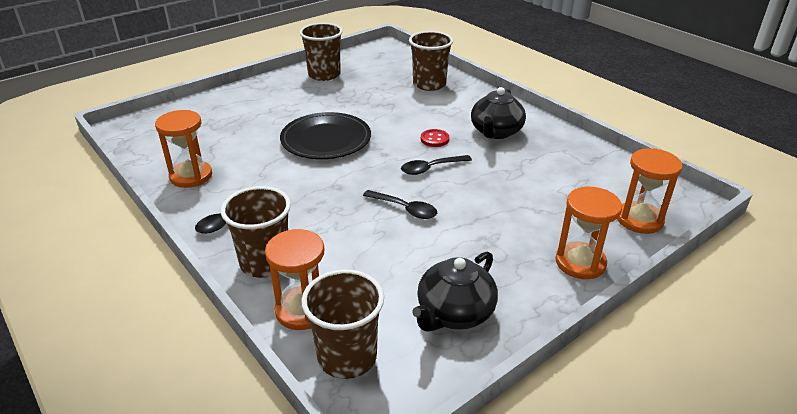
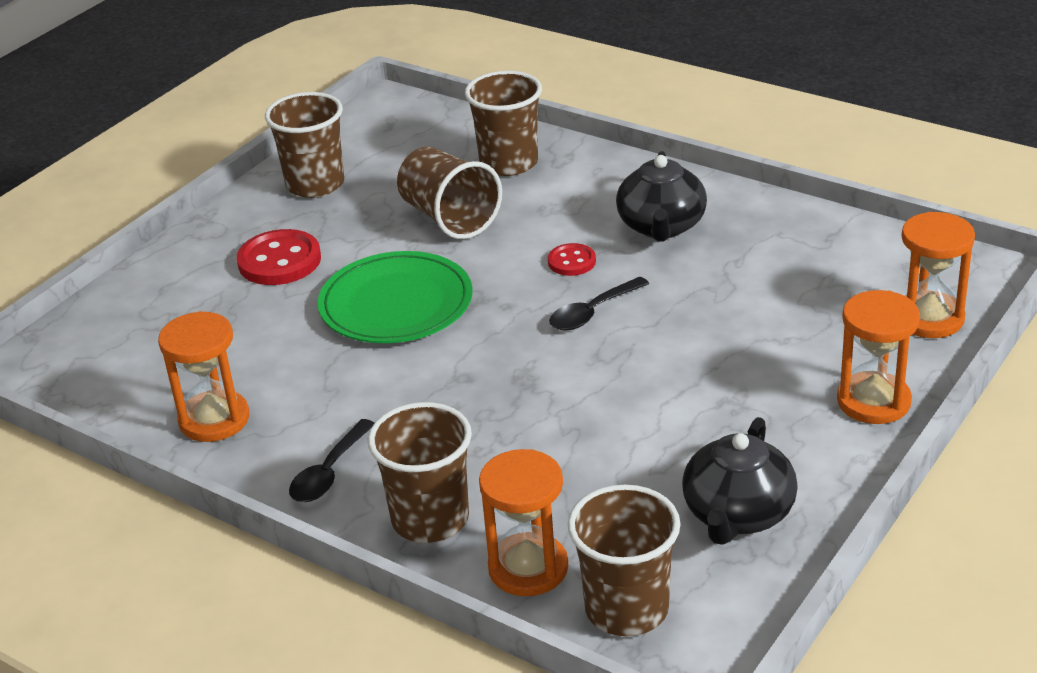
camera: 15 degrees left, 0 degrees up
black plate [280,112,371,159] -> green plate [318,251,473,343]
black spoon [363,190,437,219] -> none
none -> red button [237,229,321,285]
none -> brown cup [397,147,502,239]

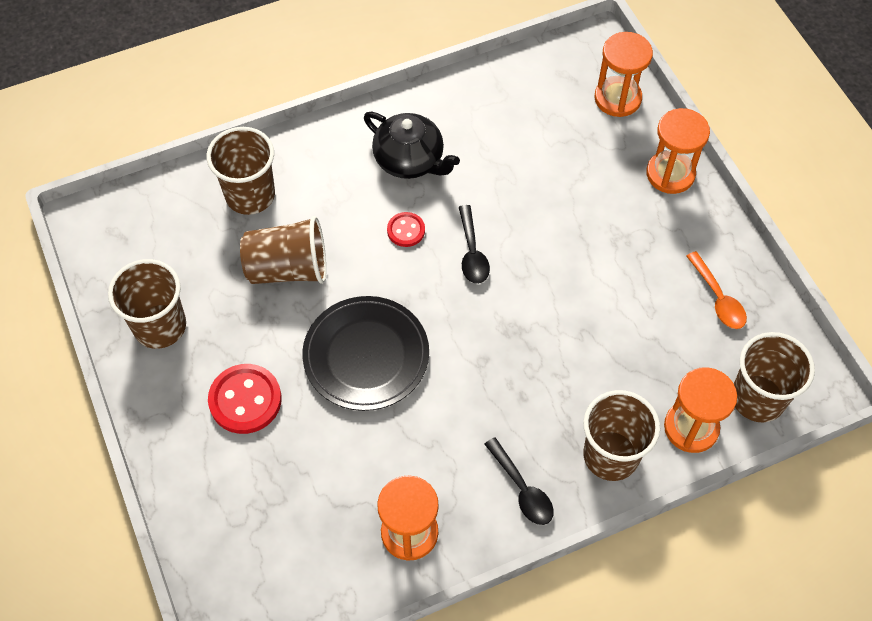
camera: 60 degrees left, 25 degrees up
green plate [318,251,473,343] -> black plate [302,296,429,411]
black teapot [682,417,798,545] -> orange spoon [686,251,747,329]

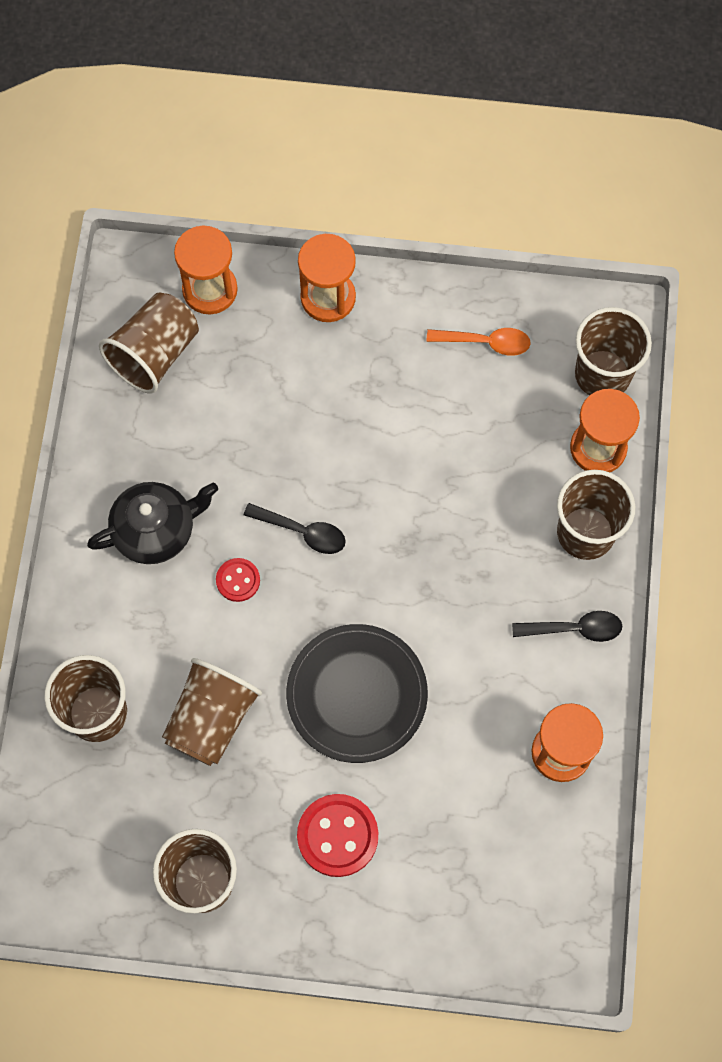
camera: 60 degrees left, 10 degrees up
none -> brown cup [99,292,199,393]

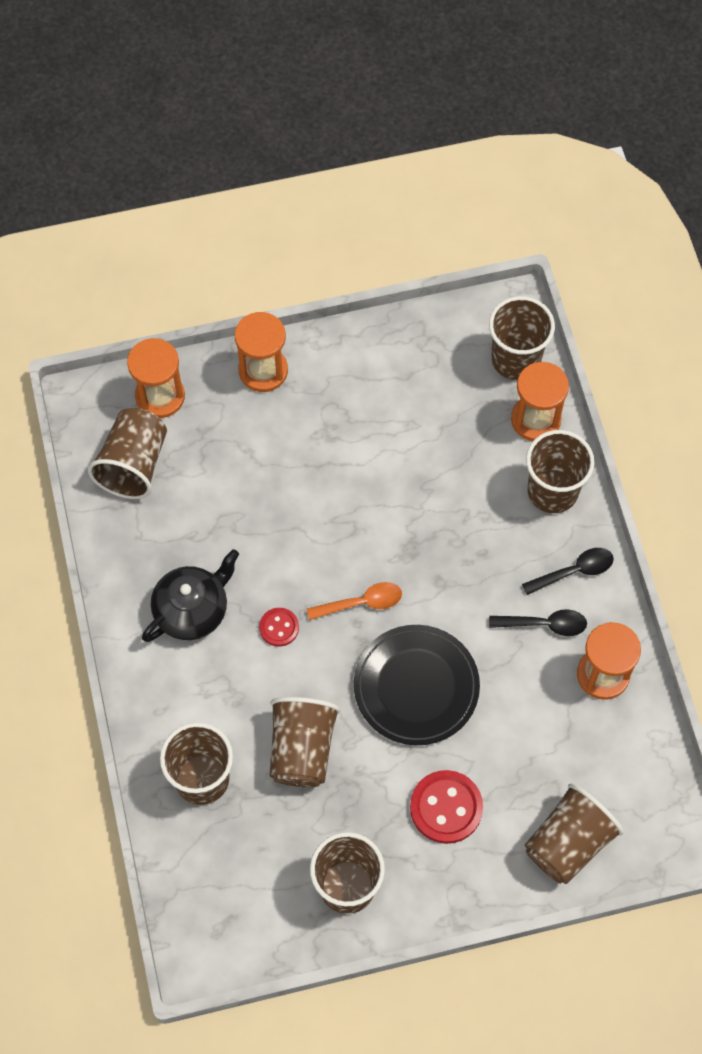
camera: 20 degrees left, 5 degrees down
black spoon [244,503,346,554] -> black spoon moved to [489,609,587,636]
orange spoon [426,328,531,356] -> orange spoon moved to [306,582,402,620]
none -> brown cup [525,784,624,884]

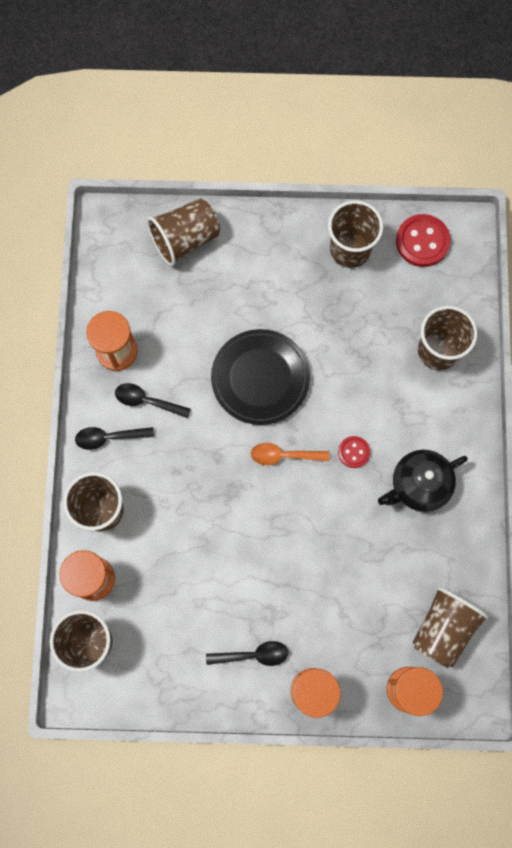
camera: 165 degrees left, 10 degrees up
brown cup [269,697,340,787] -> none
red button [410,770,483,844] -> red button moved to [396,214,451,267]
none -> black spoon [206,641,288,666]

